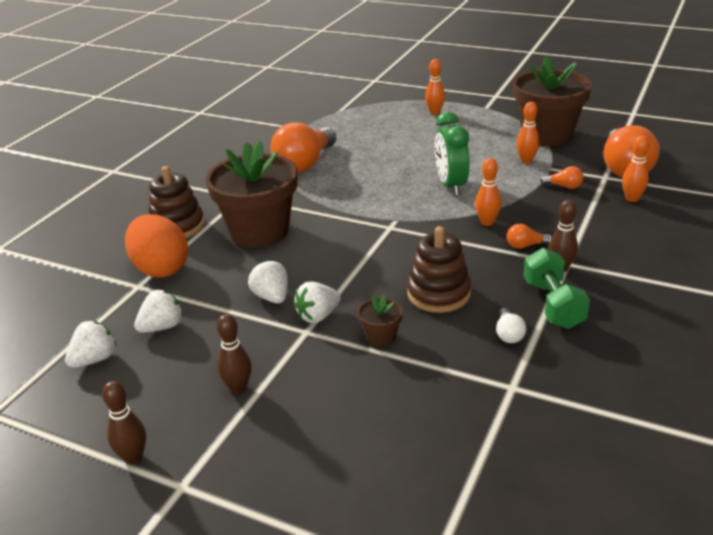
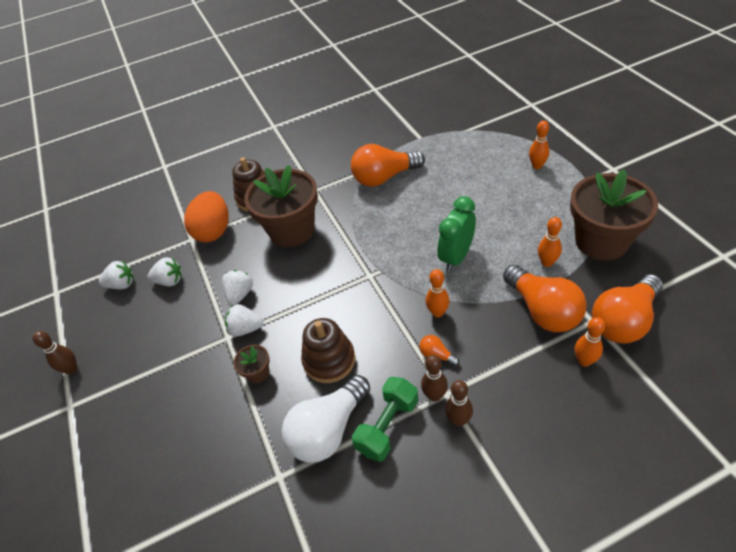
camera: 45 degrees right, 15 degrees up
brown bowling pin [217,314,252,394] -> brown bowling pin moved to [445,380,473,427]
white light bulb [496,308,526,343] -> white light bulb [282,375,370,463], size x2.36
orange light bulb [540,166,584,189] -> orange light bulb [503,265,587,332], size x2.36

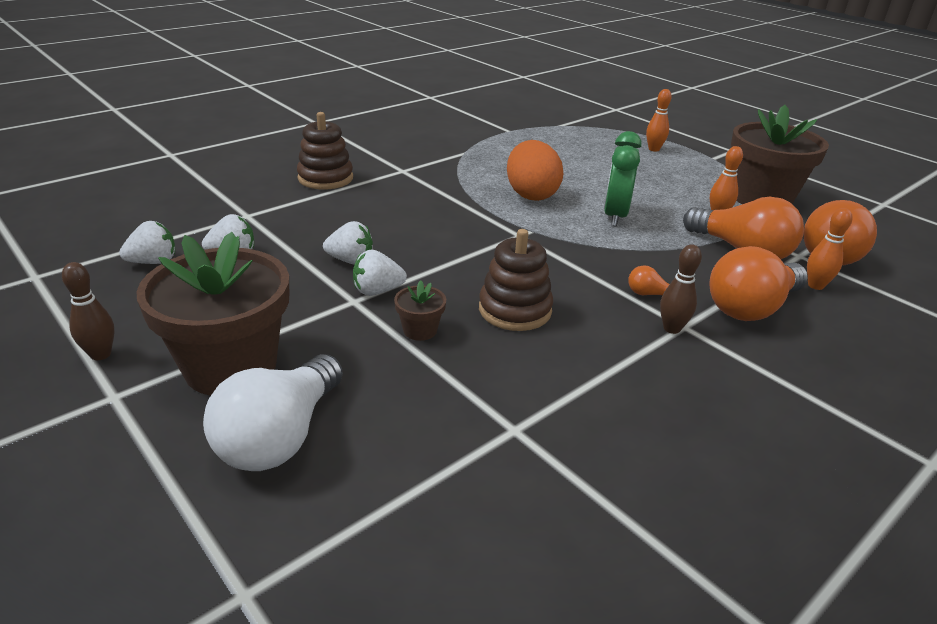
camera: 25 degrees left, 15 degrees down
orange egg [184,191,229,243] -> orange egg moved to [507,140,564,201]
white strawberry [222,270,253,305] -> white strawberry turned 105 degrees clockwise [323,221,373,265]
brown flower pot [244,165,318,247] -> brown flower pot moved to [136,232,289,396]
white light bulb [282,375,370,463] -> white light bulb moved to [203,354,343,471]
orange light bulb [351,144,425,187] -> orange light bulb moved to [709,246,808,321]
green dumbbell [352,377,419,462] -> none
orange bowling pin [426,269,450,317] -> none
brown bowling pin [445,380,473,427] -> none

